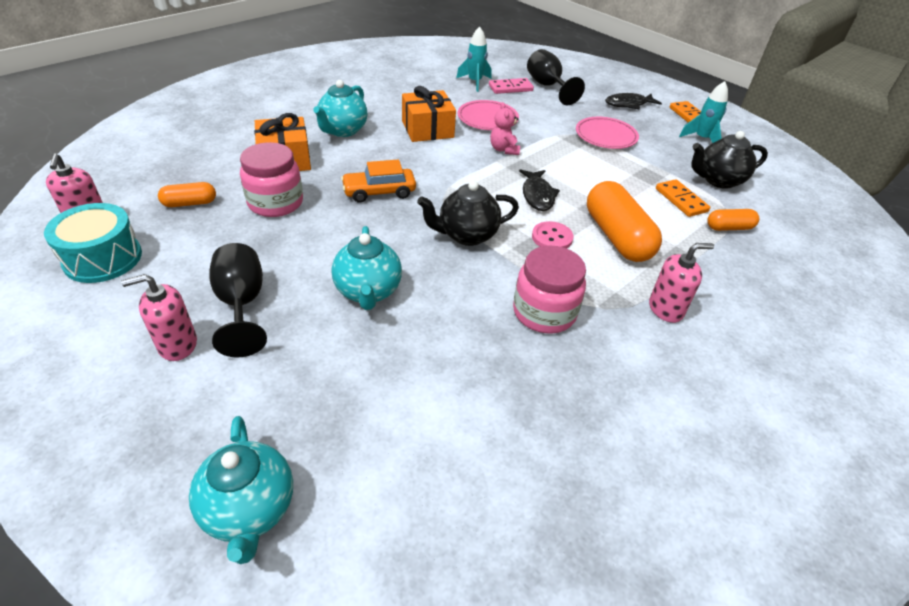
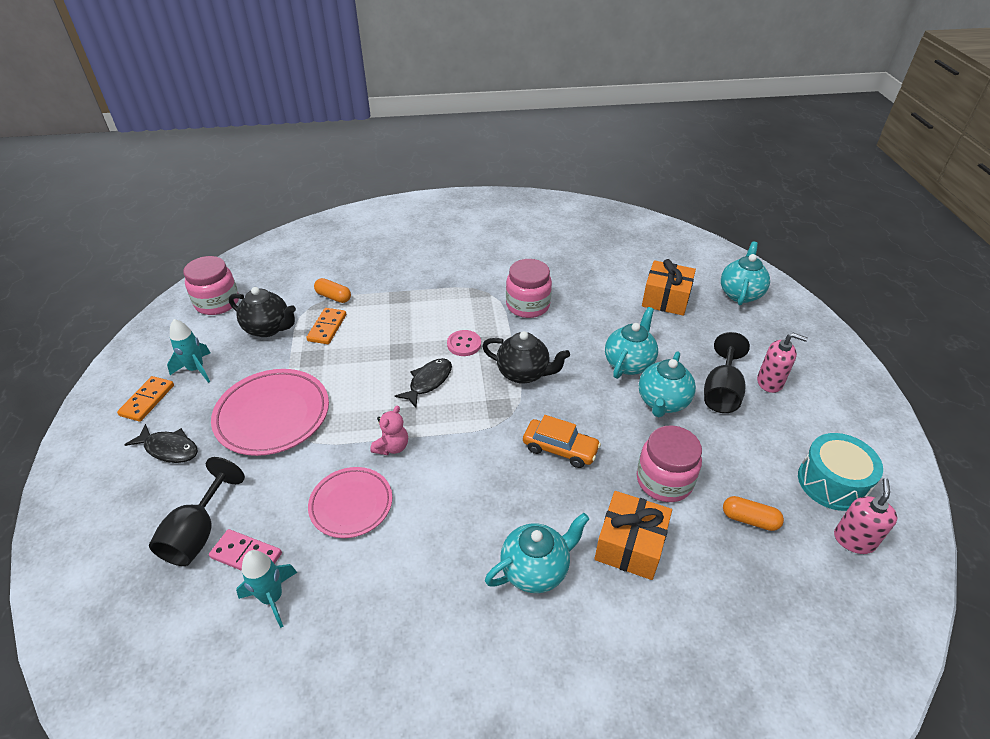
camera: 140 degrees left, 0 degrees up
orange gift [402,86,456,142] -> orange gift moved to [642,259,696,316]
pink plate [576,117,639,149] -> pink plate [211,369,329,456], size x1.54
orange capsule [587,181,662,262] -> none
pink soap dispenser [649,243,714,323] -> none
none -> pink jar [183,256,239,315]
none -> turquoise teapot [639,351,696,417]

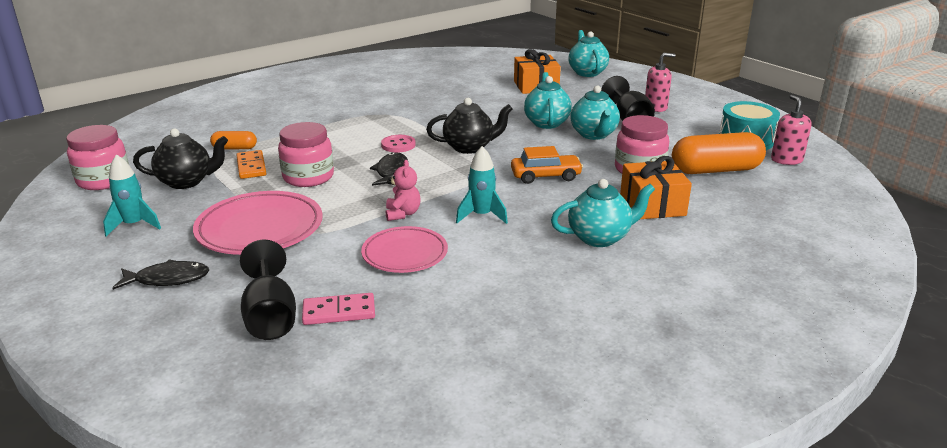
camera: 30 degrees left, 15 degrees down
orange domino [117,376,174,422] -> none
turquoise rocket [236,550,297,628] -> turquoise rocket moved to [456,146,508,224]
turquoise teapot [485,513,589,593] -> turquoise teapot turned 45 degrees clockwise [551,179,655,247]
pink jar [506,259,552,318] -> pink jar moved to [278,122,334,187]
orange capsule [723,496,784,531] -> orange capsule [672,132,766,174], size x1.95

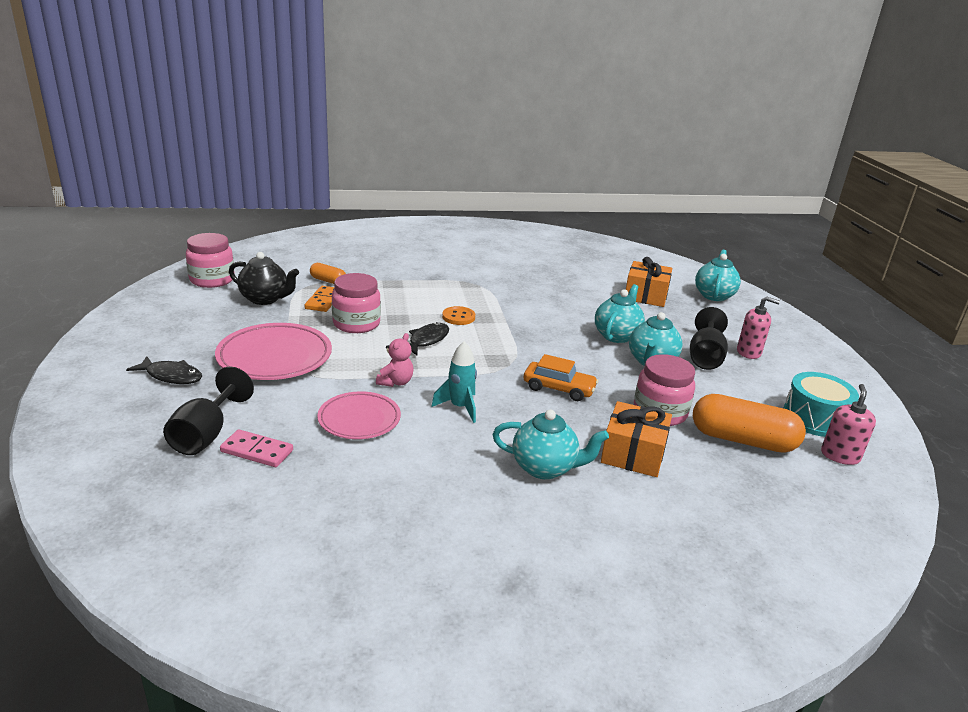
camera: 25 degrees right, 0 degrees up
turquoise rocket [103,154,161,236] -> none
pink button [381,135,416,152] -> orange button [442,306,475,325]
black teapot [426,98,512,154] -> none

